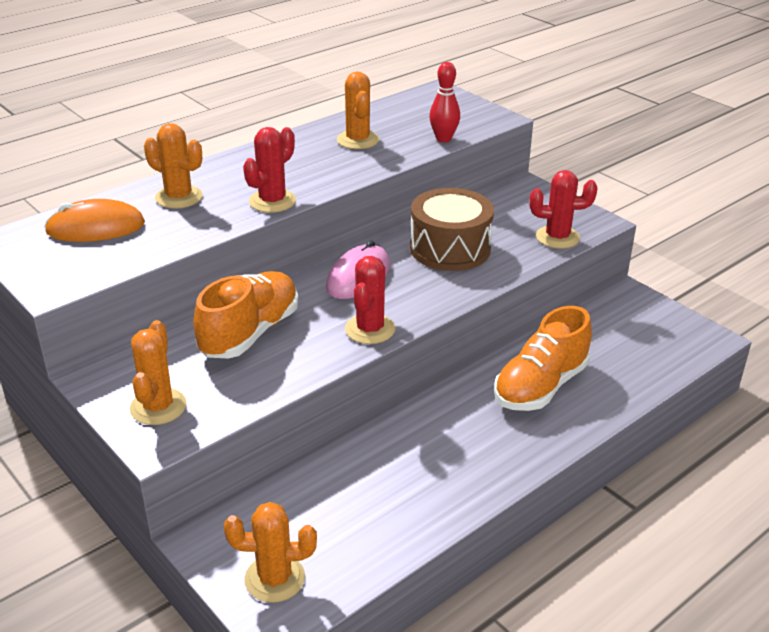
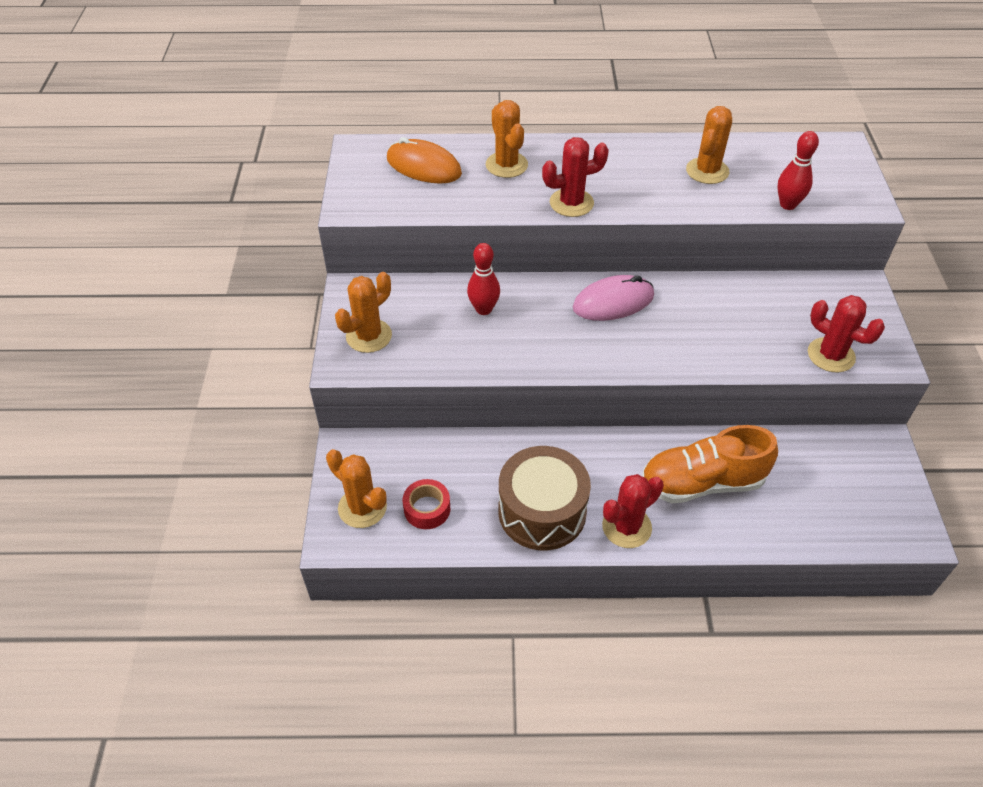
camera: 40 degrees right, 15 degrees up
orange shoe [193,271,298,359] -> red bowling pin [467,243,500,315]
red cactus [345,256,395,344] -> red cactus moved to [602,474,664,548]
brown drum [410,188,494,271] -> brown drum moved to [498,446,591,550]
none -> red tape [403,479,450,529]

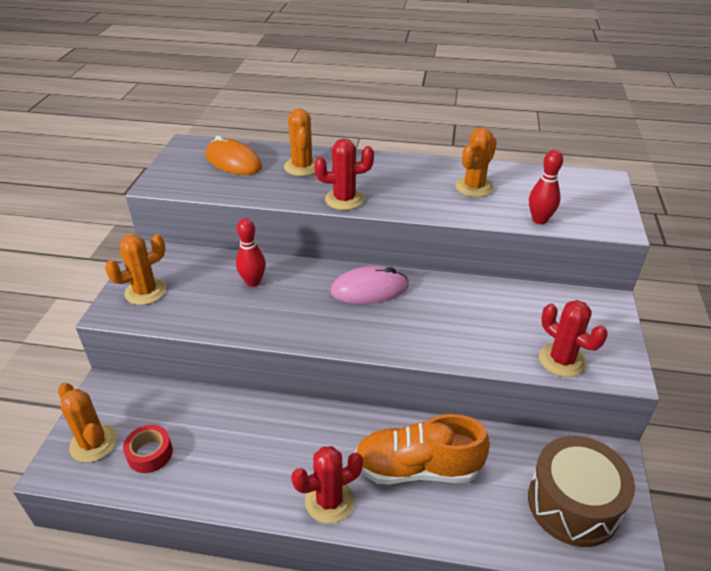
camera: 10 degrees right, 10 degrees down
brown drum [498,446,591,550] -> brown drum moved to [528,436,635,547]

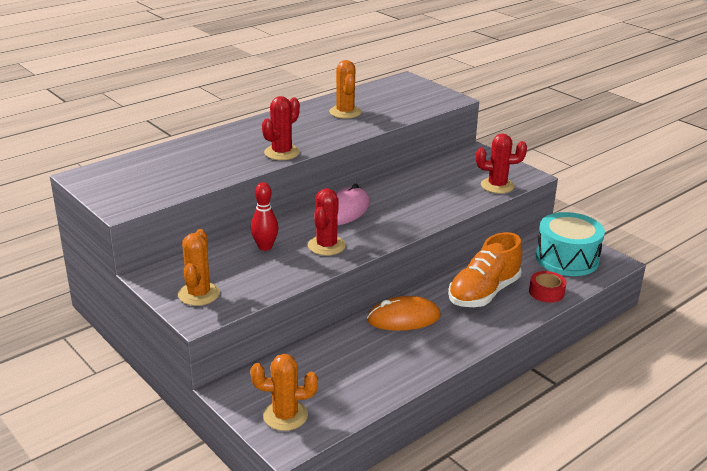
camera: 50 degrees left, 10 degrees down
red tape [123,425,173,473] -> red tape moved to [529,271,566,303]
orange mouse [206,136,262,175] -> orange mouse moved to [367,296,441,331]
orange cactus [284,109,316,176] -> none
red cactus [291,446,363,523] -> red cactus moved to [308,188,346,256]
brown drum [528,436,635,547] -> turquoise drum [536,212,605,276]
red bowling pin [529,150,563,224] -> none

